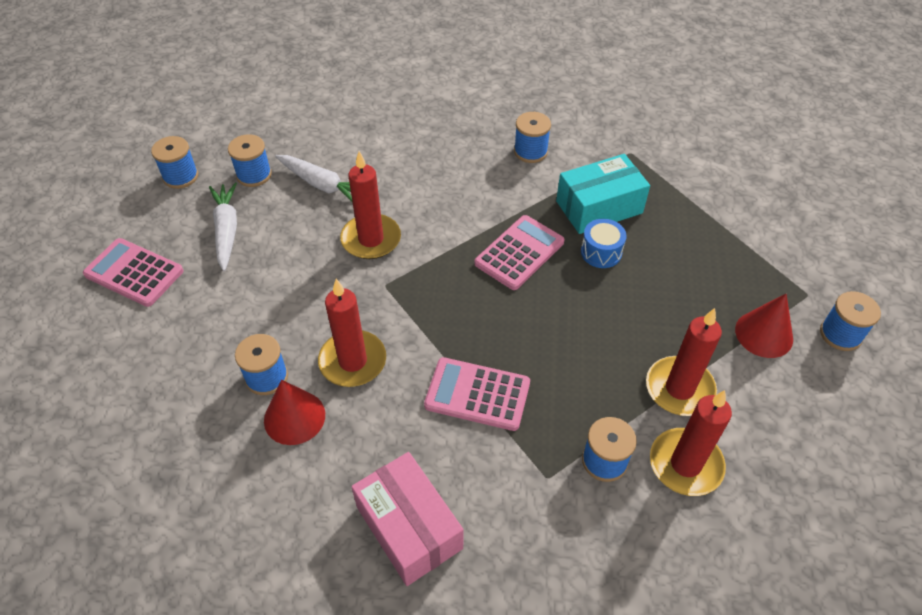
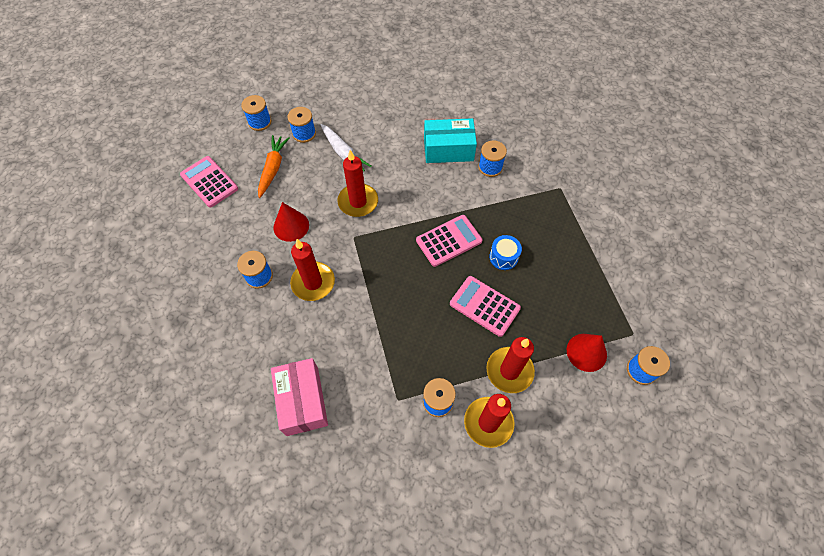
camera: 20 degrees right, 10 degrees up
white carrot [209,182,237,271] -> orange carrot [258,135,290,198]
red cone [264,380,325,445] -> red cone moved to [273,202,309,242]
pink calculator [424,357,530,431] -> pink calculator moved to [450,276,521,337]
turquoise box [556,154,650,234] -> turquoise box moved to [424,118,477,163]

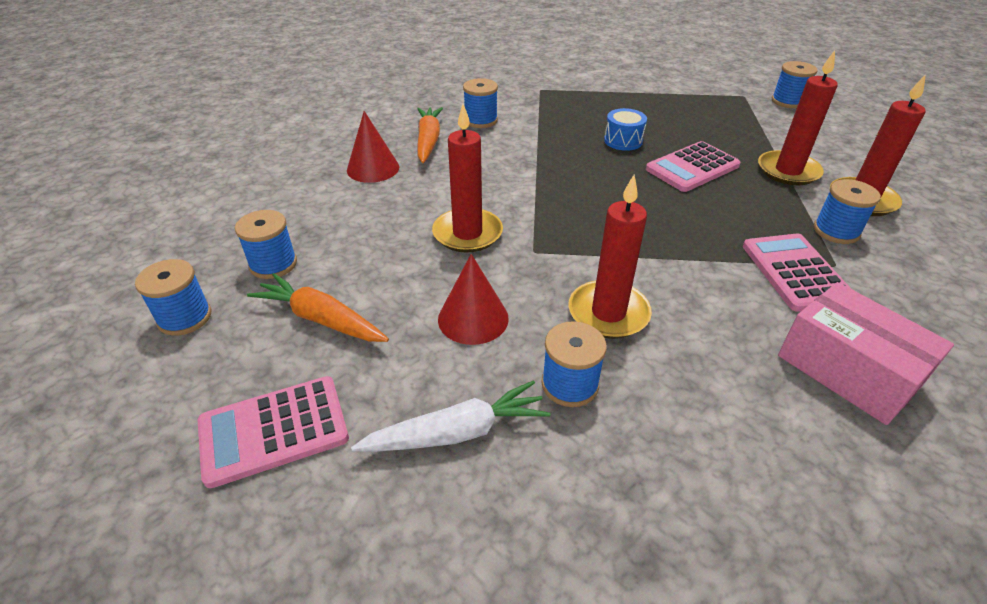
camera: 70 degrees left, 20 degrees down
pink box [271,358,328,436] -> pink box turned 45 degrees clockwise [778,282,954,425]
white carrot [321,124,372,171] -> white carrot moved to [351,380,551,452]
pink calculator [416,215,483,267] -> pink calculator moved to [743,234,851,312]
turquoise box [424,118,477,163] -> orange carrot [417,107,443,163]
red cone [567,334,607,372] -> red cone moved to [347,111,399,183]

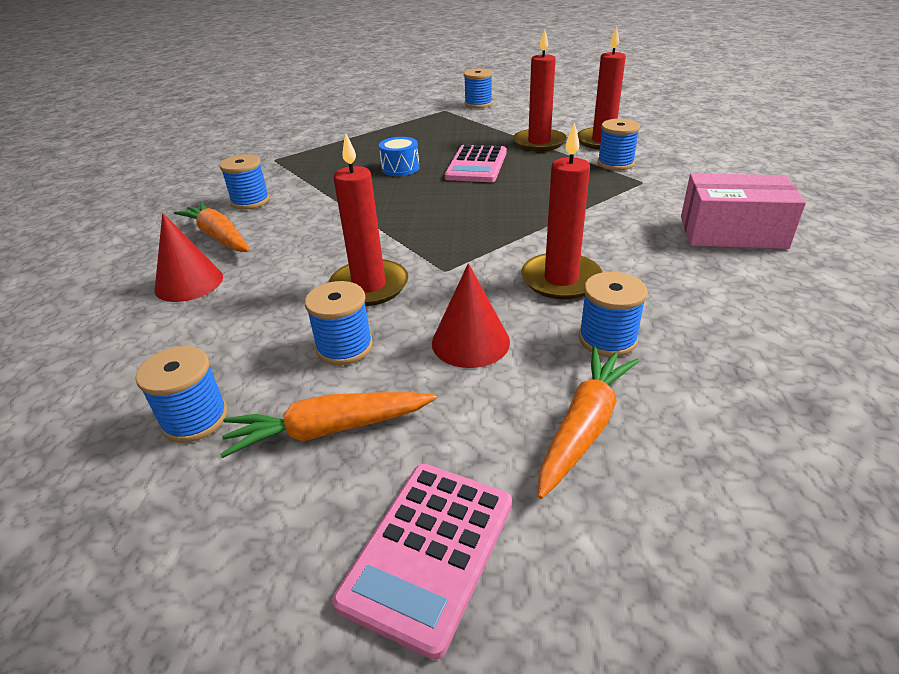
camera: 40 degrees left, 5 degrees down
blue spool [135,259,212,336] -> blue spool moved to [305,281,373,365]
white carrot [351,380,551,452] -> orange carrot [538,346,640,499]
pink calculator [743,234,851,312] -> none

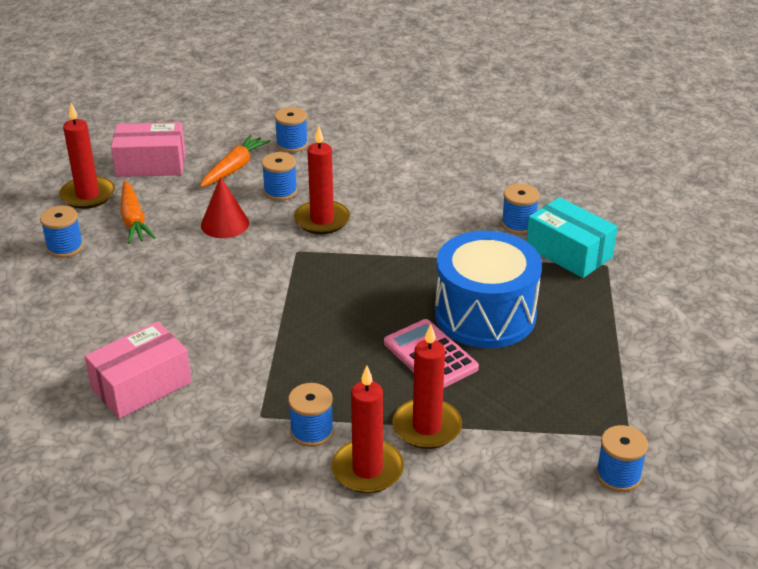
camera: 130 degrees right, 0 degrees up
red cone [155,213,223,302] -> none
orange carrot [174,202,250,252] -> none
pink calculator [332,464,512,660] -> pink box [111,122,185,177]
blue drum [379,137,420,176] -> blue drum [435,231,542,348], size x2.42
red candle [521,122,603,299] -> red candle moved to [59,103,115,209]
blue spool [579,272,647,357] -> blue spool moved to [40,206,83,258]
none -> turquoise box [526,197,618,278]

